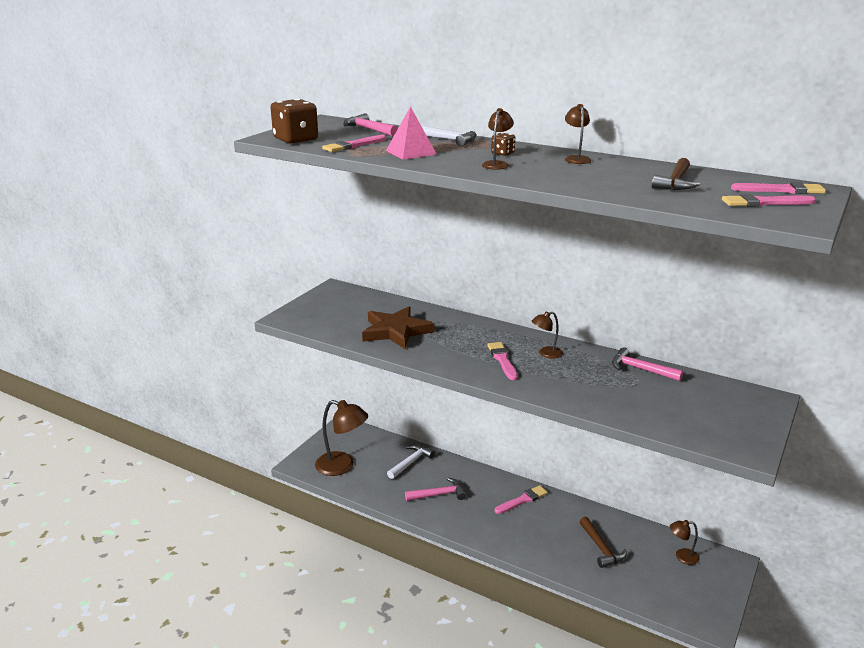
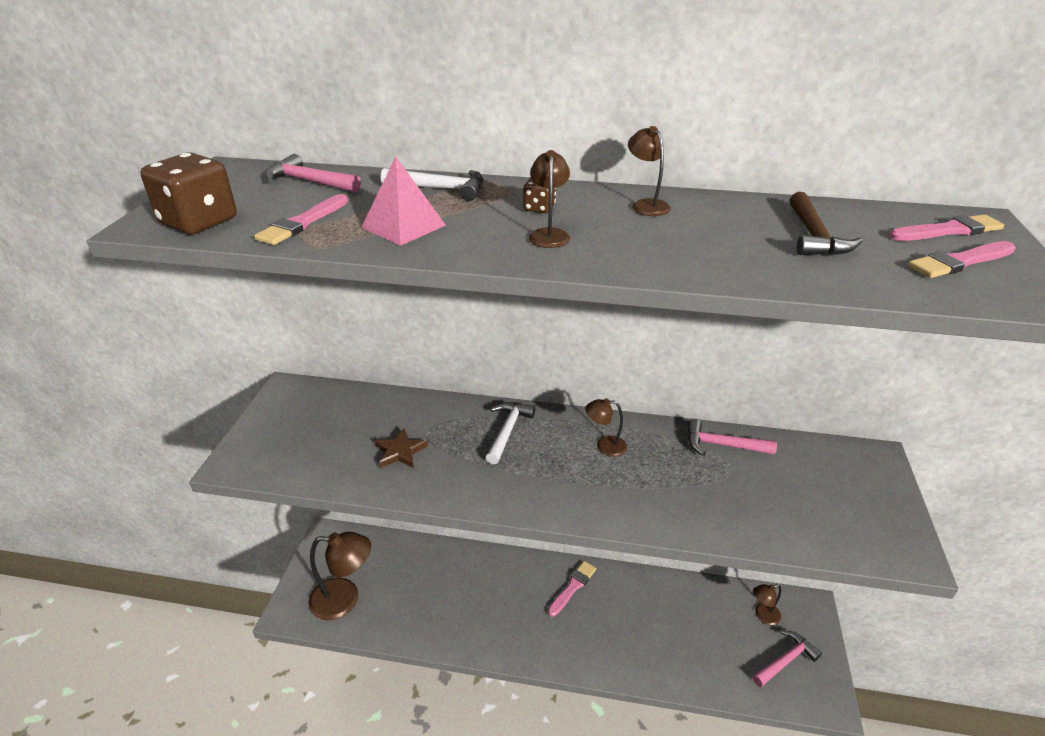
camera: 20 degrees left, 10 degrees up
brown star [362,306,434,349] -> brown star [375,428,428,468], size x0.54
white hammer [387,444,435,479] -> white hammer moved to [485,402,535,464]
pink hammer [405,478,466,501] -> pink hammer moved to [752,631,822,687]
pink brush [487,342,518,380] -> none
brown lamp [531,312,563,359] -> brown lamp turned 45 degrees clockwise [585,398,627,457]
brown hammer [579,517,627,568] -> none

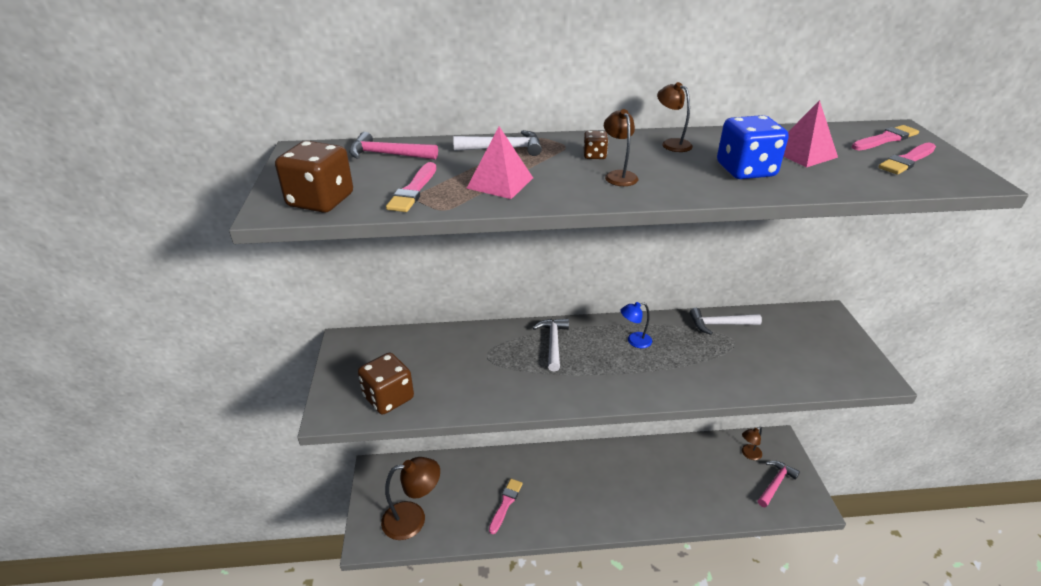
camera: 15 degrees left, 0 degrees up
brown star [375,428,428,468] -> none
pink brush [548,561,596,617] -> pink brush moved to [489,479,523,534]
brown lamp [585,398,627,457] -> blue lamp [620,302,652,348]
pink hammer [688,419,777,456] -> white hammer [690,308,762,335]
brown hammer [790,192,863,255] -> pink pyramid [783,100,838,168]
none -> brown dice [358,353,414,415]
none -> blue dice [717,115,789,179]

